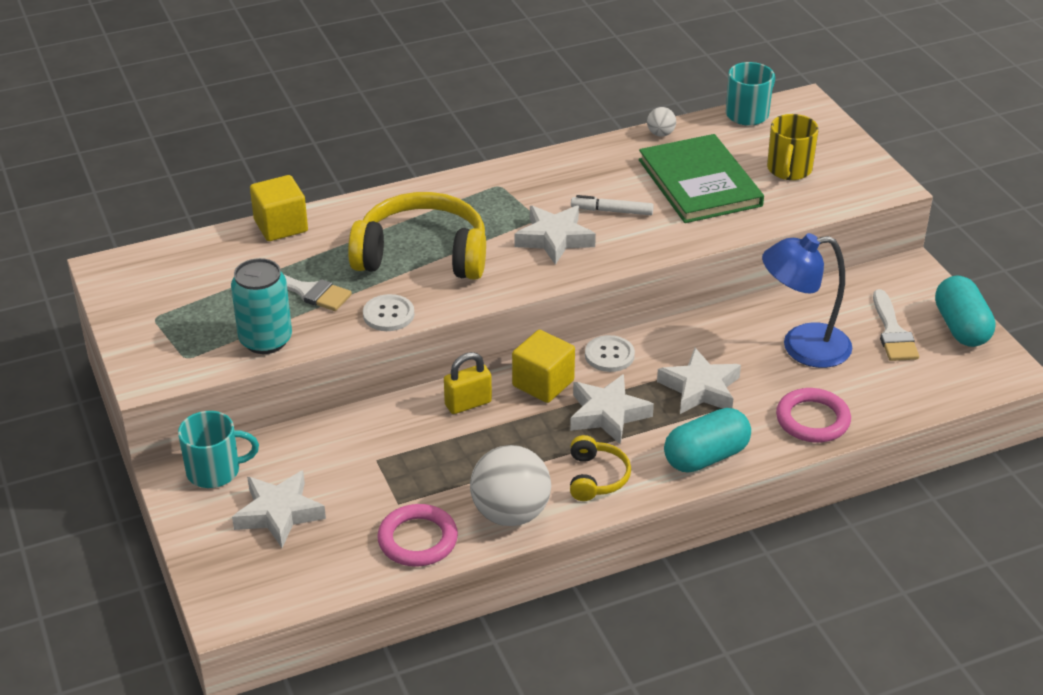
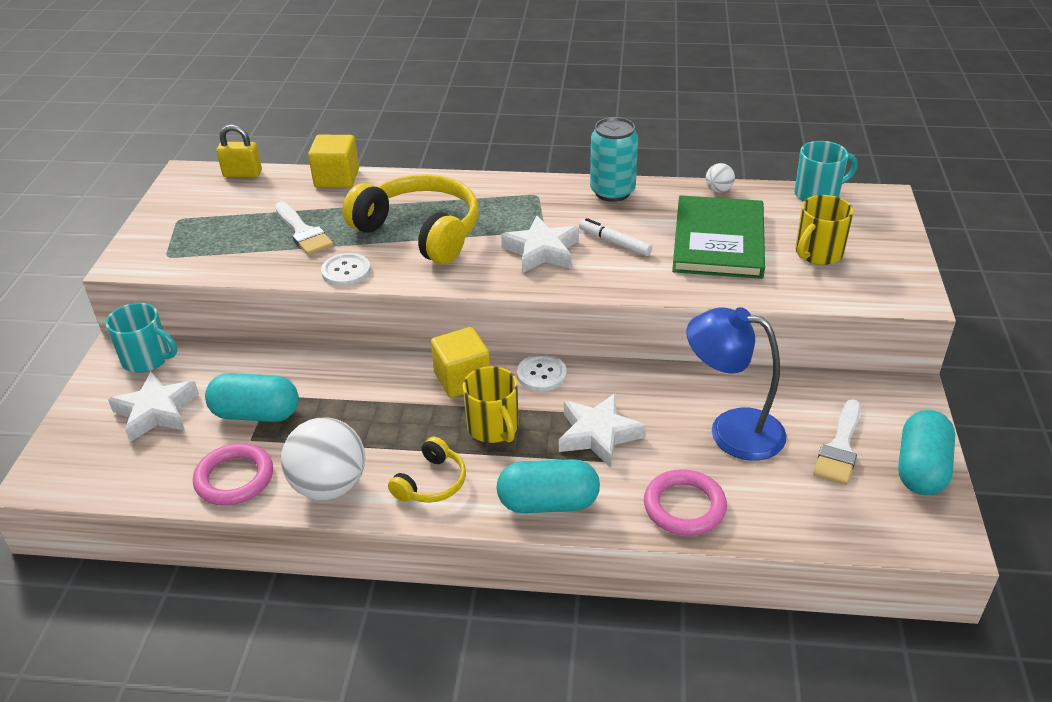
camera: 30 degrees right, 0 degrees up
turquoise can [231,258,292,354] -> turquoise can moved to [590,117,638,202]
yellow padlock [444,352,492,414] -> yellow padlock moved to [217,124,262,177]
white star [570,374,654,445] -> yellow mug [463,366,519,443]
none -> turquoise capsule [205,373,299,422]

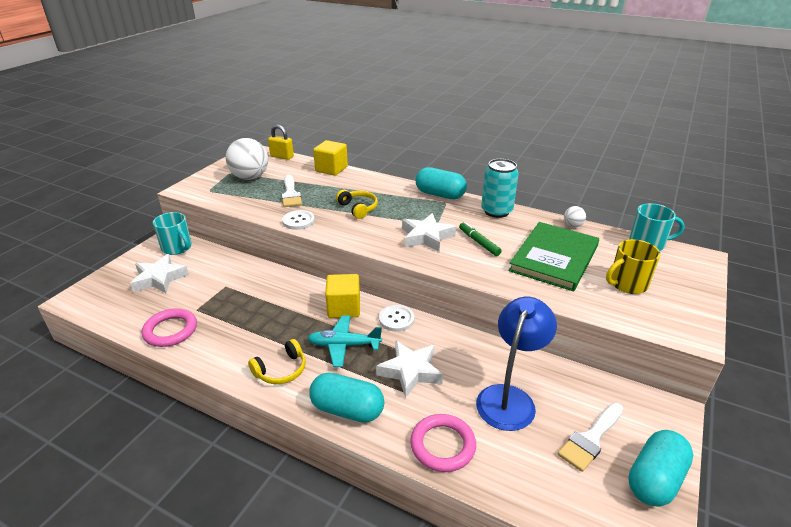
camera: 20 degrees right, 5 degrees down
turquoise capsule [205,373,299,422] -> turquoise capsule moved to [416,167,467,199]
white ball [281,418,365,500] -> white ball moved to [226,138,268,180]
yellow headphones [342,174,479,265] -> yellow headphones [336,190,378,219], size x0.49
yellow mug [463,366,519,443] -> turquoise plane [307,315,382,367]
white marker [579,218,652,256] -> green marker [459,222,502,256]
blue lamp [686,307,787,461] -> blue lamp turned 75 degrees clockwise [476,297,557,431]

